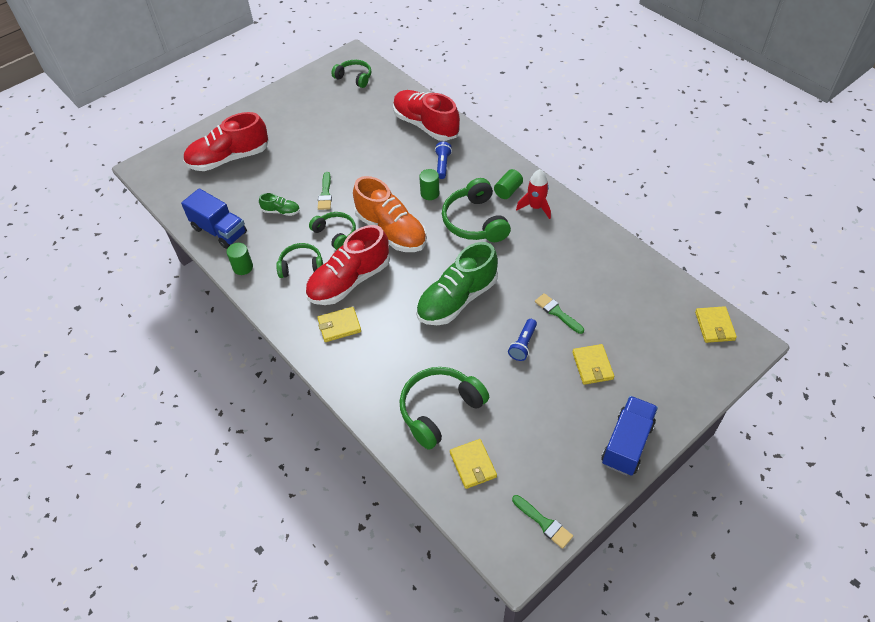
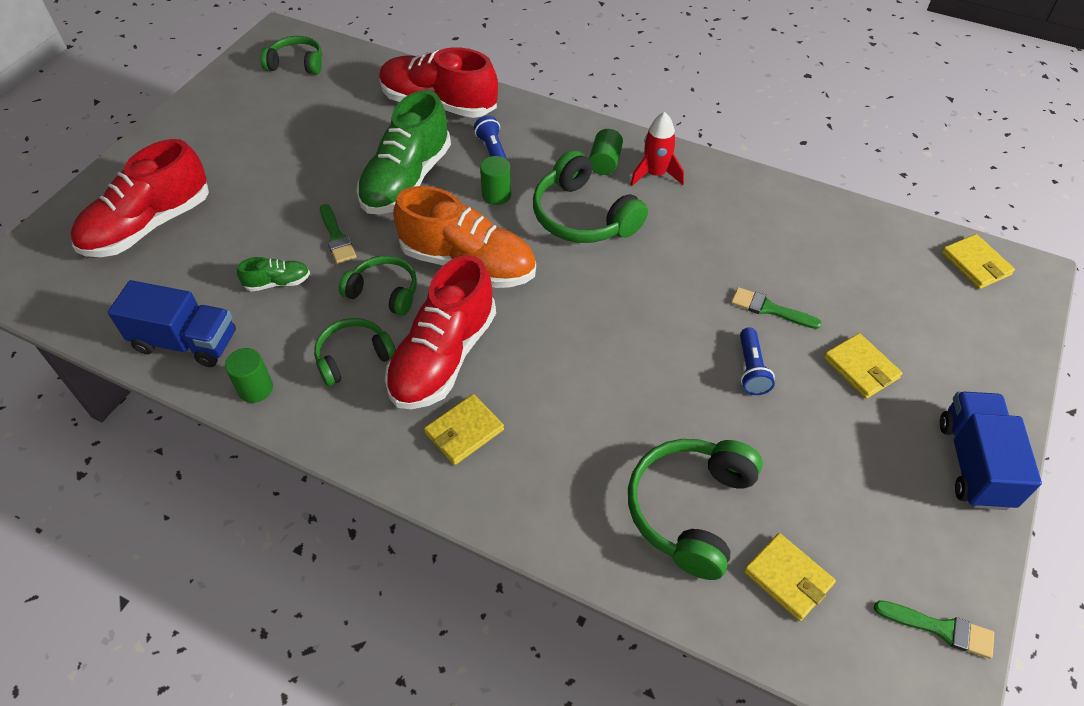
camera: 25 degrees left, 0 degrees up
green shoe [416,242,498,325] -> green shoe moved to [357,90,451,214]

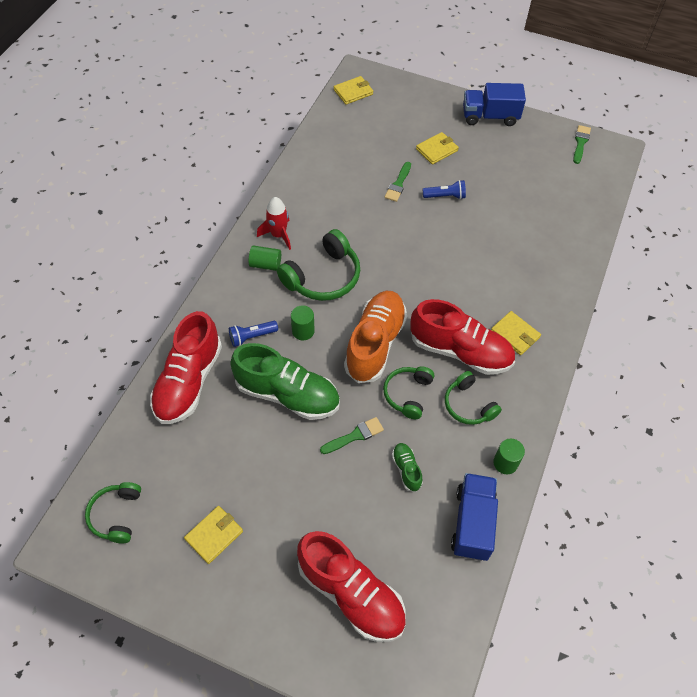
camera: 95 degrees left, 5 degrees up
green headphones [628,439,763,580] -> none
yellow wallet [744,533,836,621] -> yellow wallet moved to [184,506,243,564]

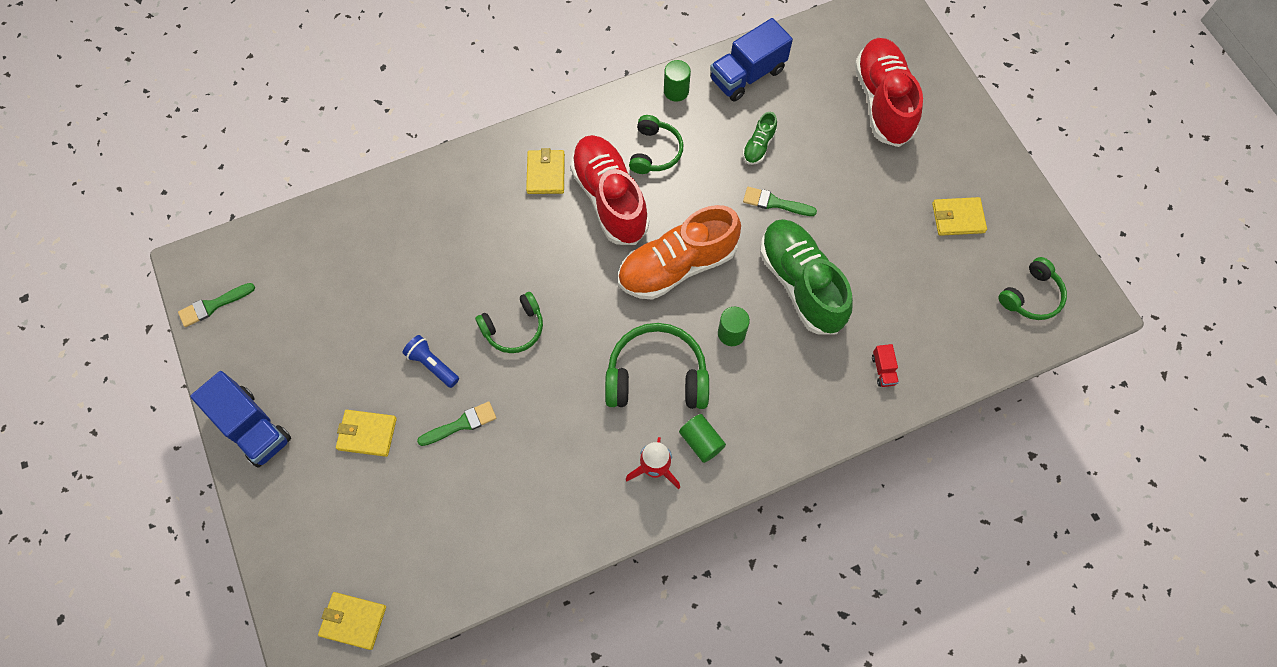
camera: 135 degrees left, 10 degrees up
red shoe [150,311,222,424] -> red truck [872,344,899,387]
blue flashlight [229,321,278,347] -> none
green headphones [383,366,434,419] -> green headphones moved to [475,292,543,353]

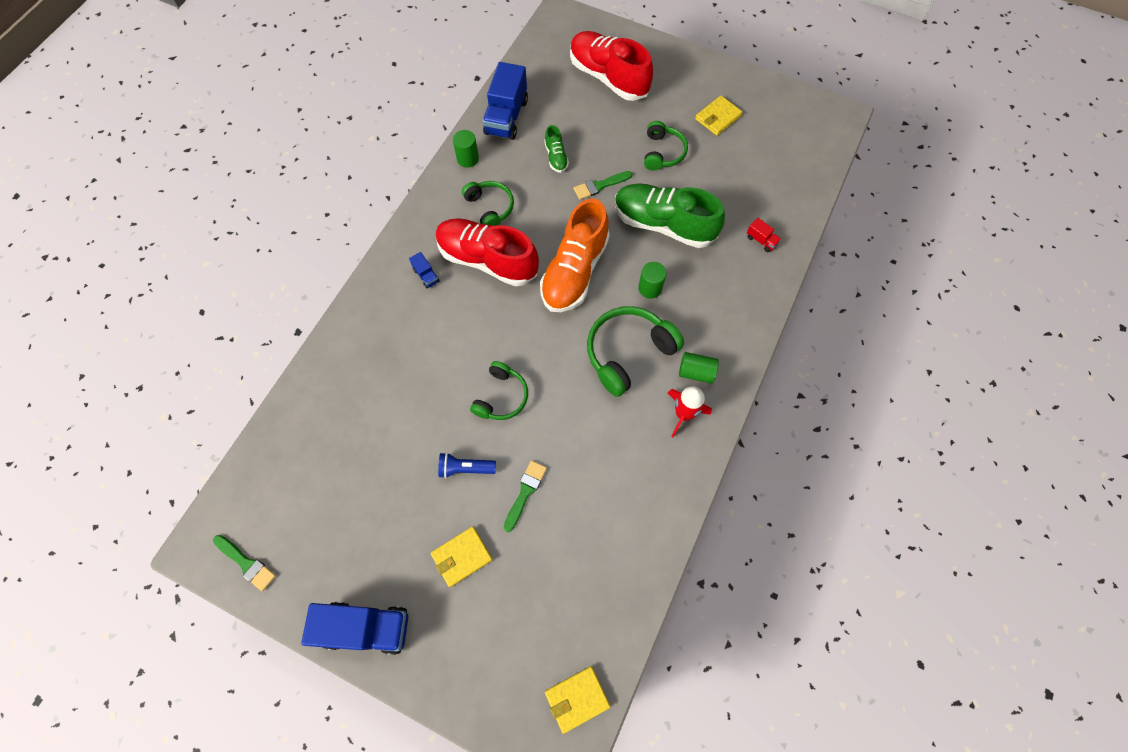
camera: 40 degrees left, 0 degrees up
green brush [178,283,255,327] -> green brush turned 75 degrees counterclockwise [213,535,276,591]
yellow wallet [526,148,565,194] -> blue truck [409,252,440,289]
green headphones [998,257,1067,320] -> green headphones moved to [644,121,688,171]

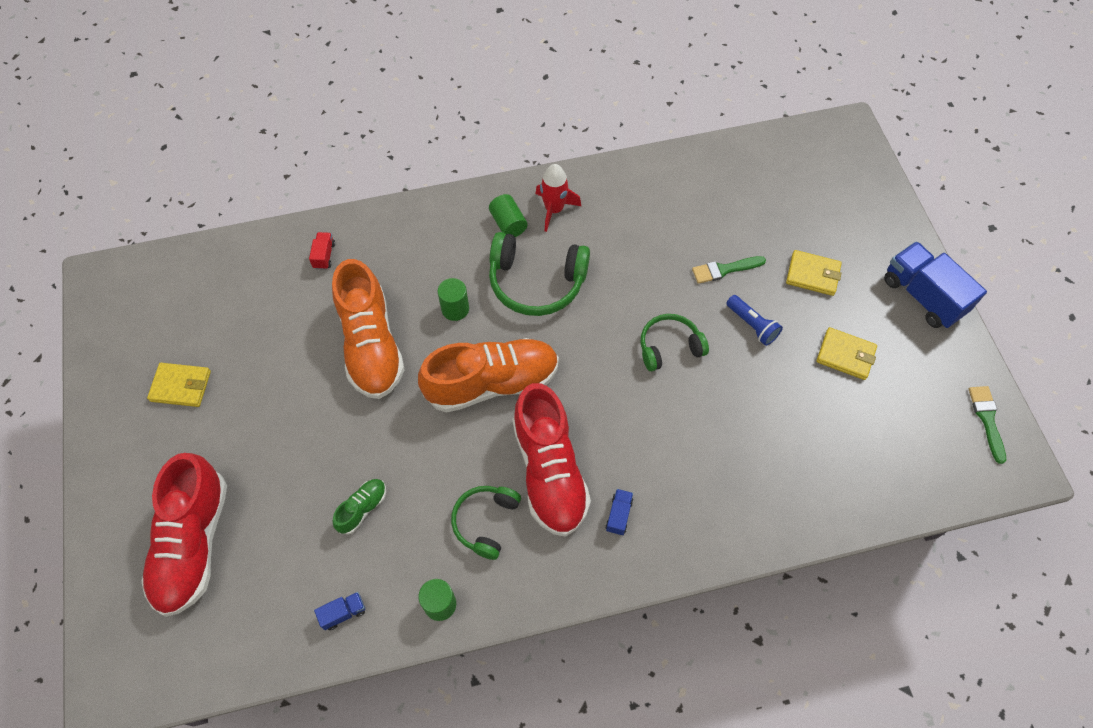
camera: 130 degrees left, 5 degrees down
blue truck [483,62,528,140] -> blue truck [314,592,365,630], size x0.44
yellow wallet [545,666,610,734] -> yellow wallet moved to [816,327,877,380]
green brush [574,171,632,200] -> none
green shoe [615,183,725,248] -> orange shoe [332,259,405,399]
green headphones [644,121,688,171] -> none

